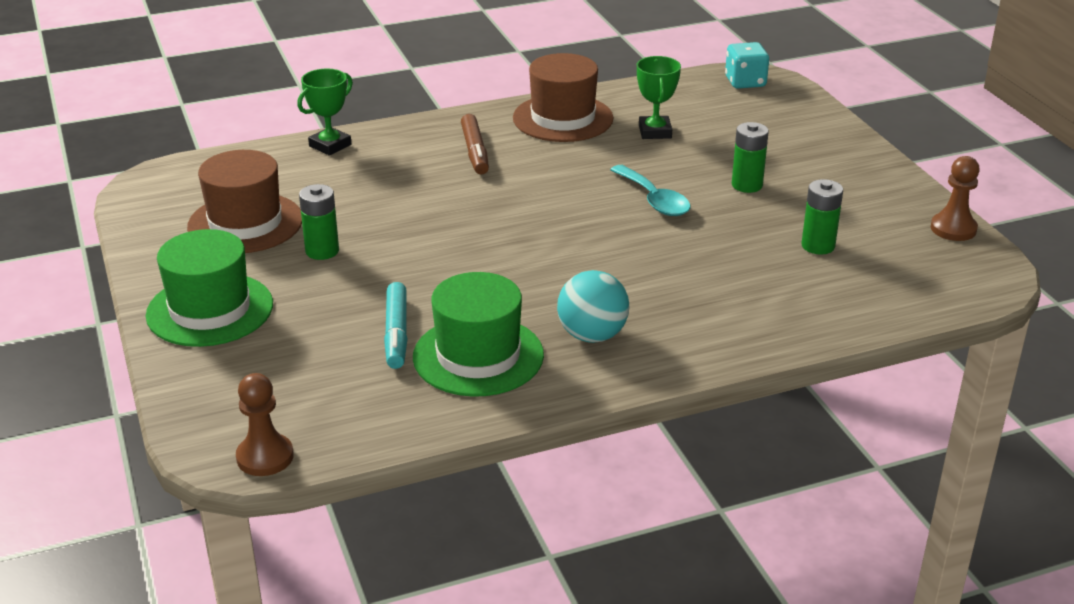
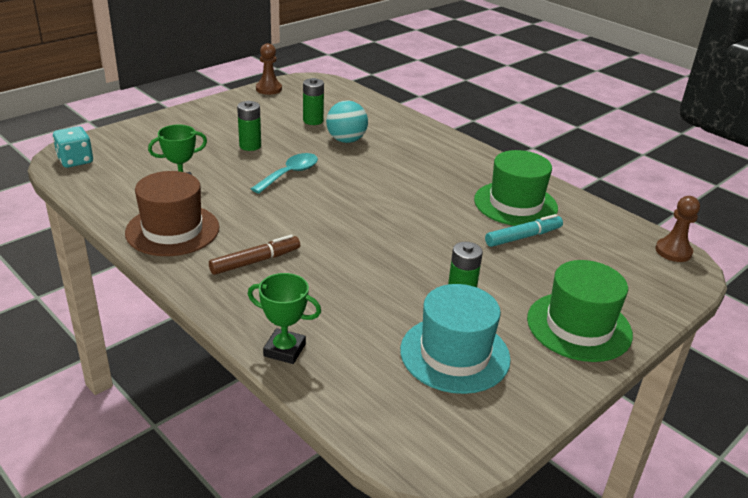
camera: 115 degrees left, 0 degrees up
brown hat [187,150,302,253] -> turquoise hat [400,284,511,394]
turquoise ball [557,270,629,343] -> turquoise ball moved to [326,101,368,143]

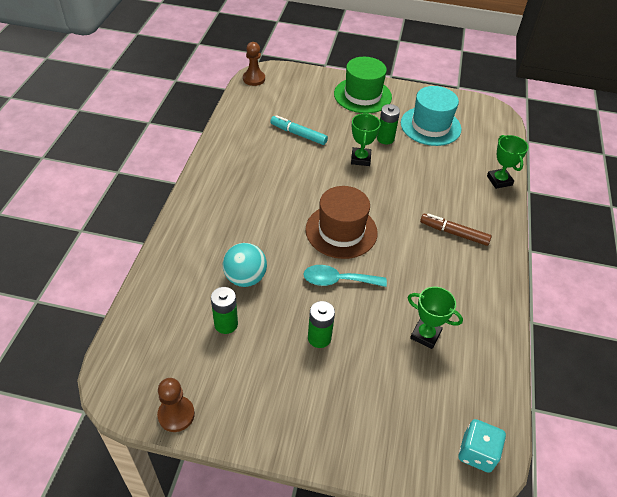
camera: 125 degrees left, 15 degrees up
brown hat [125,171,219,256] -> brown hat moved to [305,186,378,259]
green hat [474,150,558,226] -> none
none -> green trophy [351,113,381,166]

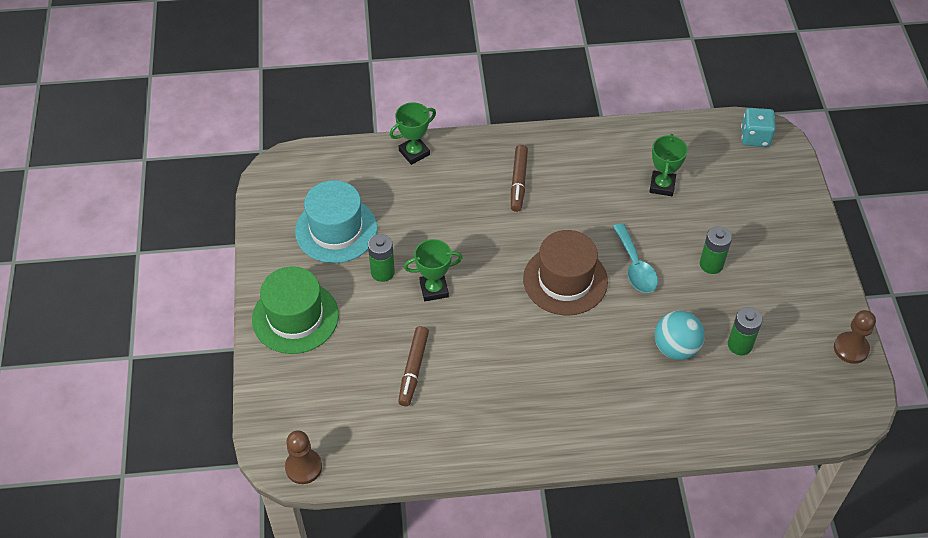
camera: 105 degrees left, 5 degrees up
turquoise marker [270,115,328,145] -> brown marker [398,326,429,406]

